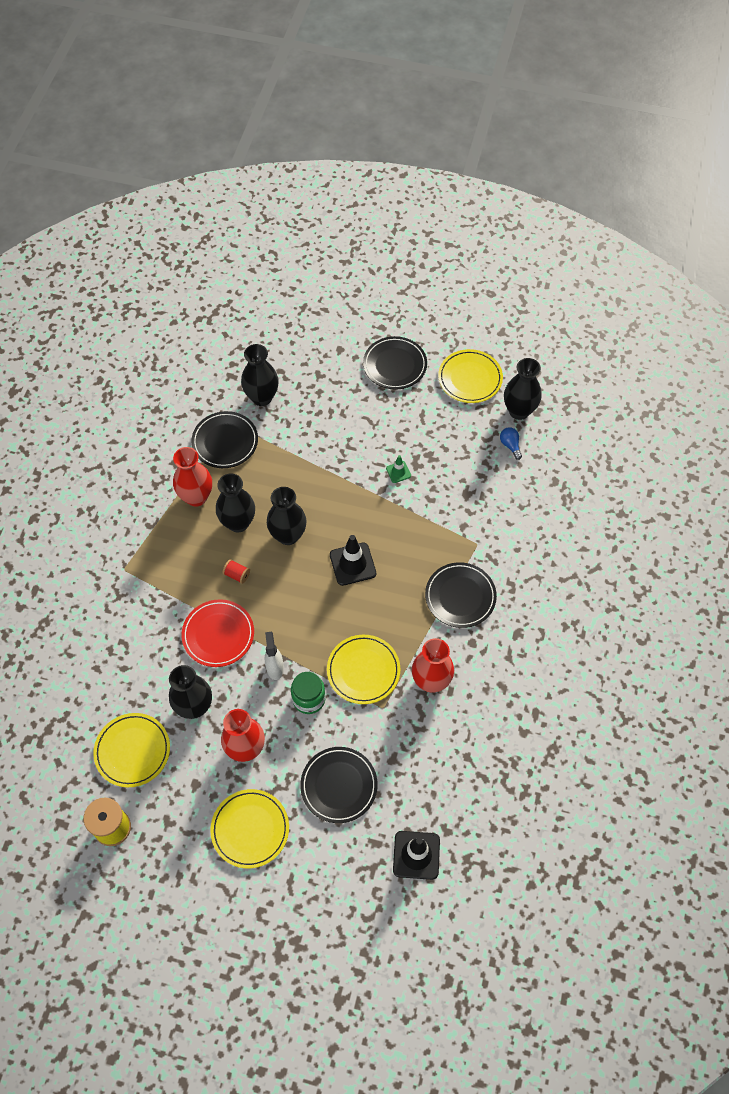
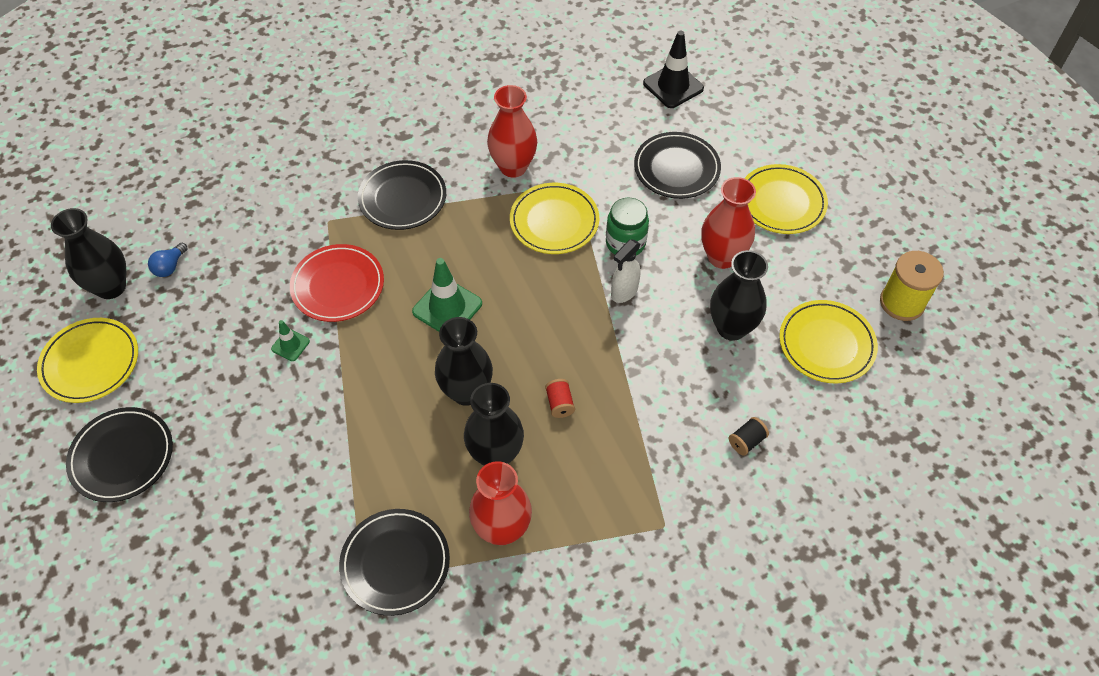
camera: 130 degrees left, 5 degrees down
red plate [182,599,254,667] -> red plate moved to [290,244,384,322]
black vase [241,344,279,406] -> none
black traffic cone [330,535,376,586] -> green traffic cone [412,258,482,332]
none -> black spool [729,417,769,455]

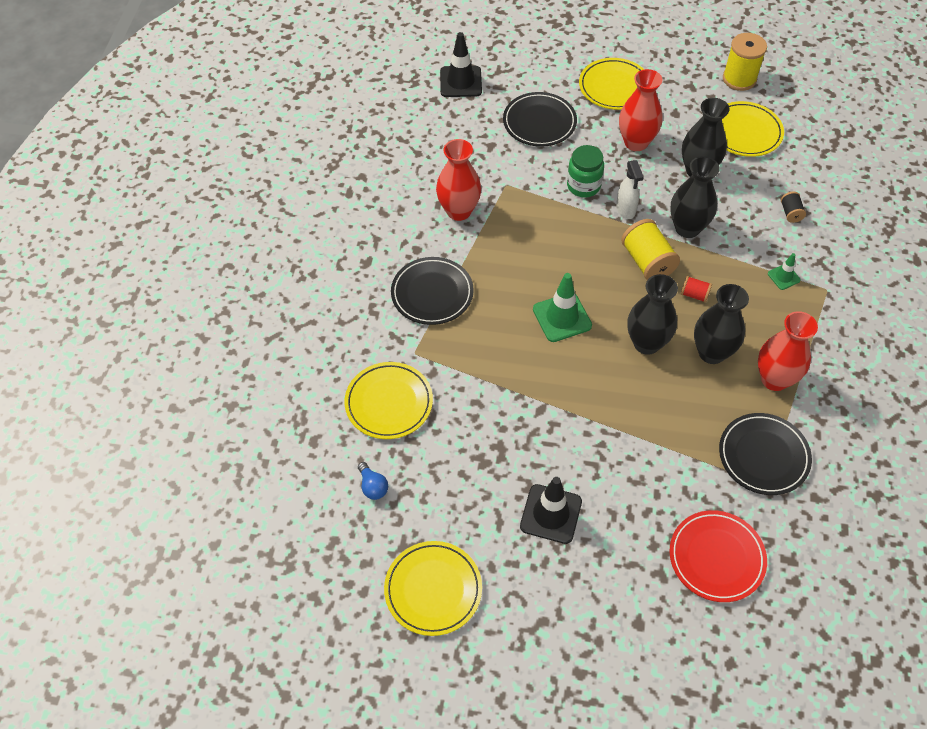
camera: 55 degrees left, 0 degrees up
black vase [51,208,126,299] -> black vase moved to [671,156,720,238]
black plate [66,407,173,502] -> none
green traffic cone [271,320,310,361] -> green traffic cone moved to [768,253,801,290]
red plate [290,244,384,322] -> red plate moved to [669,510,767,602]
yellow plate [510,183,599,254] -> yellow plate moved to [344,362,433,439]
none -> black traffic cone [520,477,582,544]
none -> yellow spool [621,219,680,280]

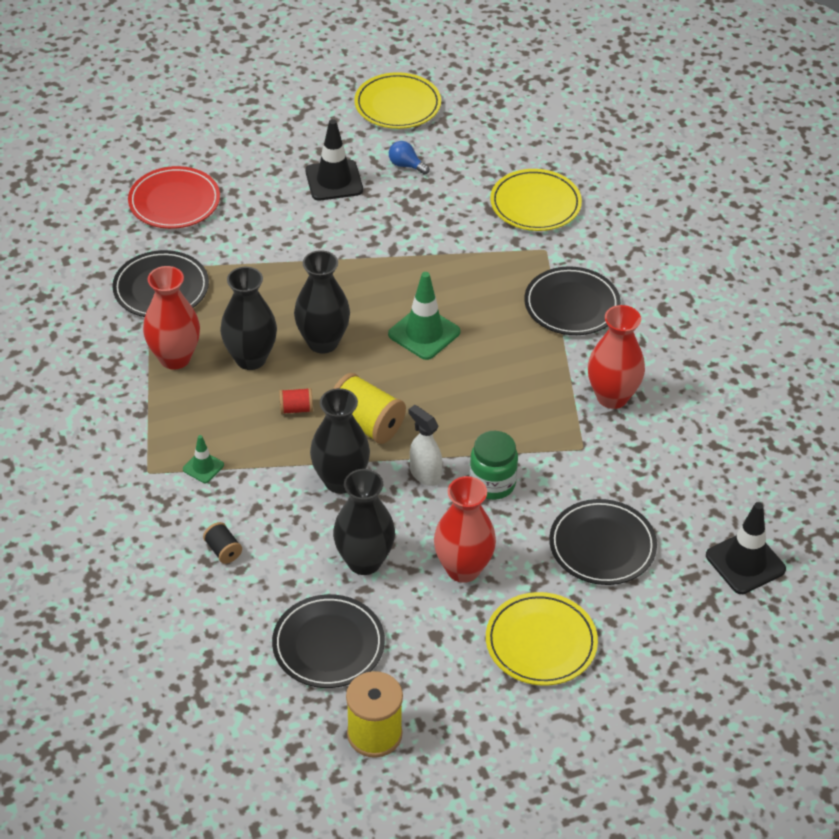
camera: 150 degrees right, 10 degrees down
blue light bulb [358,462,388,500] -> blue light bulb moved to [389,141,430,175]
yellow plate [722,101,784,157] -> black plate [272,594,385,688]

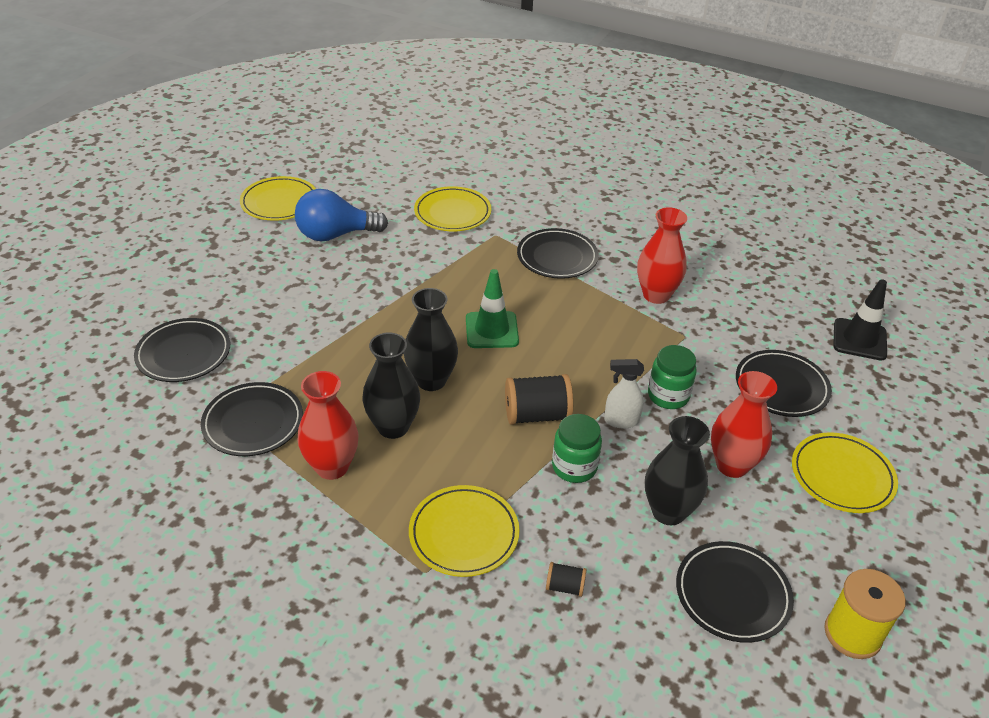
camera: 45 degrees left, 5 degrees down
red plate [128,166,220,229] -> black plate [134,318,230,382]
green traffic cone [183,435,224,483] -> yellow plate [409,485,520,577]
red spool [279,388,313,414] -> none
black traffic cone [305,119,363,201] -> none
black vase [310,388,370,494] -> green jar [552,414,602,483]
yellow spool [333,373,406,444] -> black spool [505,374,573,425]
blue light bulb [389,141,430,175] -> blue light bulb [295,189,388,242], size x2.23

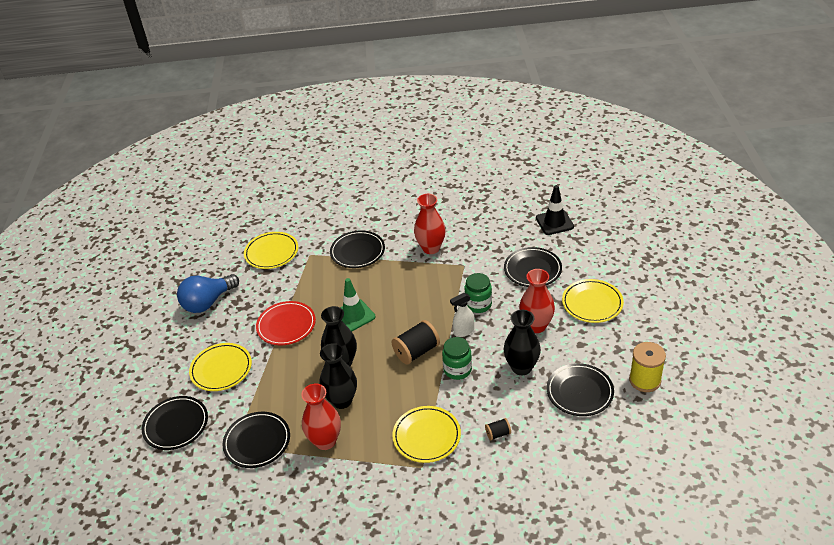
camera: 25 degrees left, 0 degrees up
yellow plate [240,176,316,221] -> yellow plate moved to [189,343,252,391]
none -> red plate [256,301,316,345]

